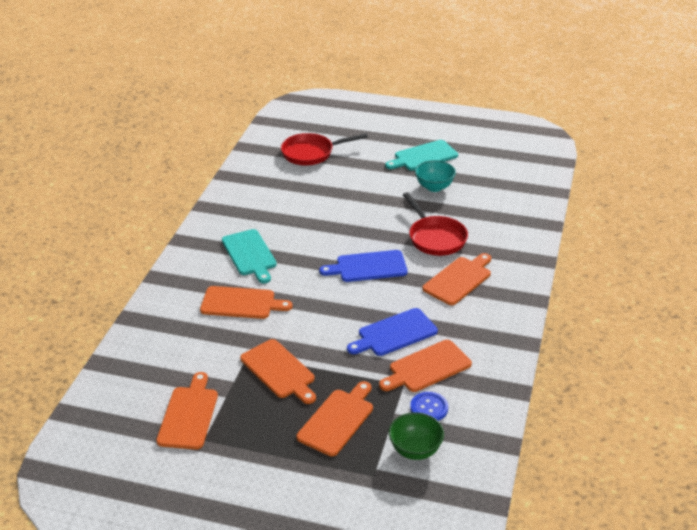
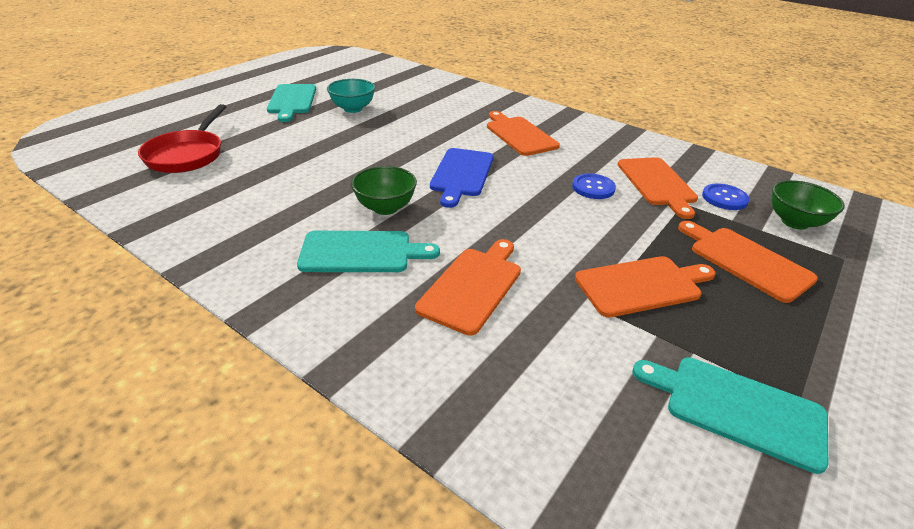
camera: 70 degrees left, 0 degrees up
orange cutting board [156,372,218,450] -> turquoise cutting board [632,357,828,474]
blue cutting board [347,308,438,356] -> blue button [572,173,616,199]
red pan [403,192,468,256] -> none
none -> green bowl [351,166,417,215]

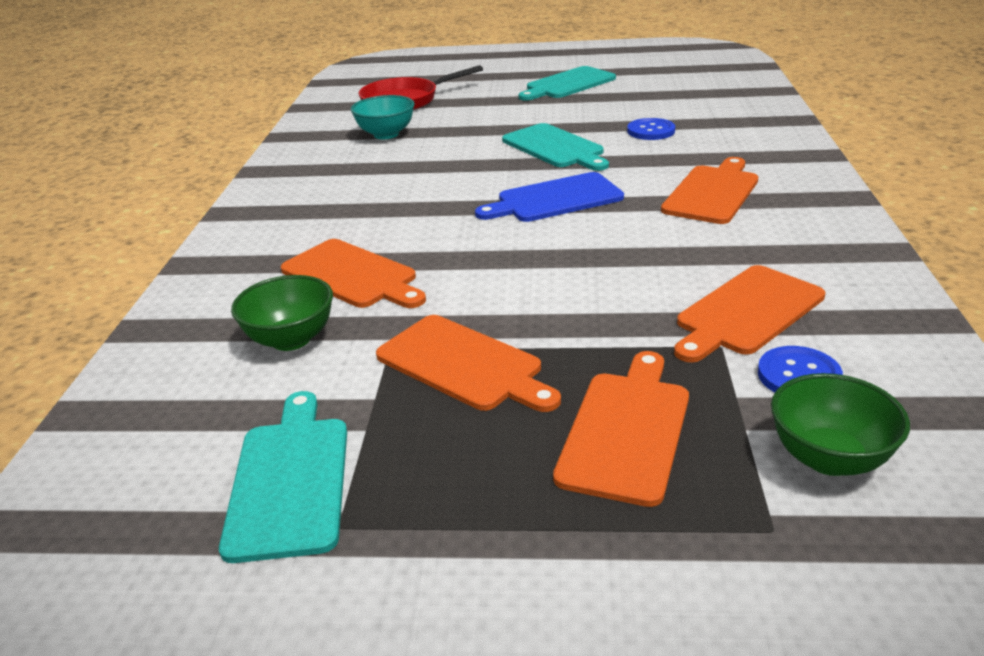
camera: 60 degrees right, 5 degrees down
turquoise cutting board [297,231,440,272] -> turquoise cutting board moved to [502,123,609,171]
turquoise bowl [327,79,375,113] -> turquoise bowl moved to [351,95,415,139]
green bowl [351,166,417,215] -> green bowl moved to [231,275,333,351]
orange cutting board [415,239,521,336] -> orange cutting board turned 45 degrees clockwise [281,239,426,308]
blue button [572,173,616,199] -> blue button moved to [627,118,675,140]

